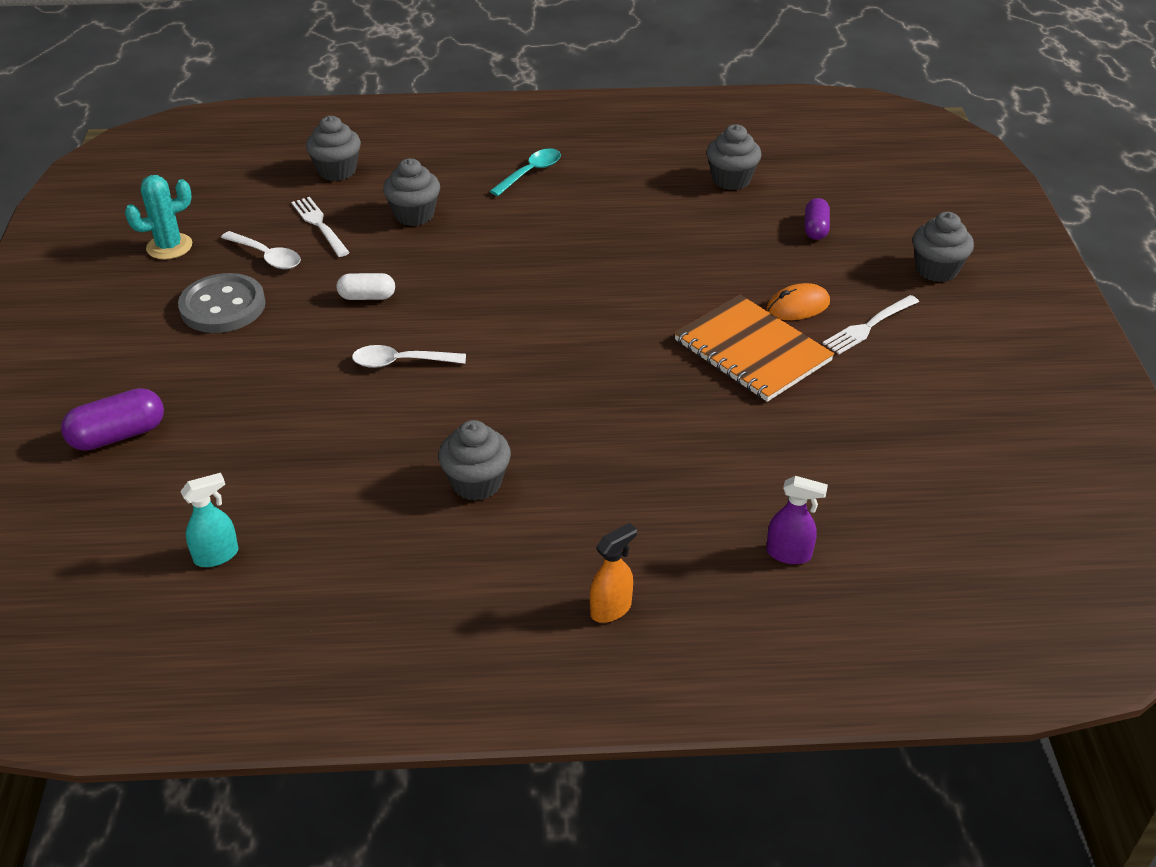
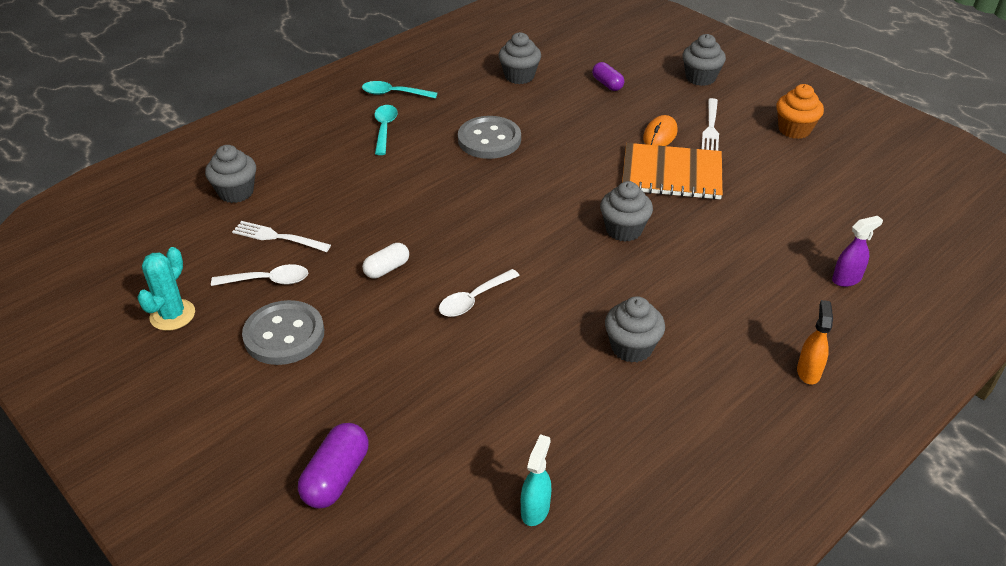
camera: 40 degrees left, 0 degrees up
grey cupcake [383,158,440,226] -> grey cupcake moved to [600,181,653,242]
none -> turquoise spoon [362,81,437,99]
none -> grey button [458,116,521,159]
none -> orange cupcake [776,84,824,139]

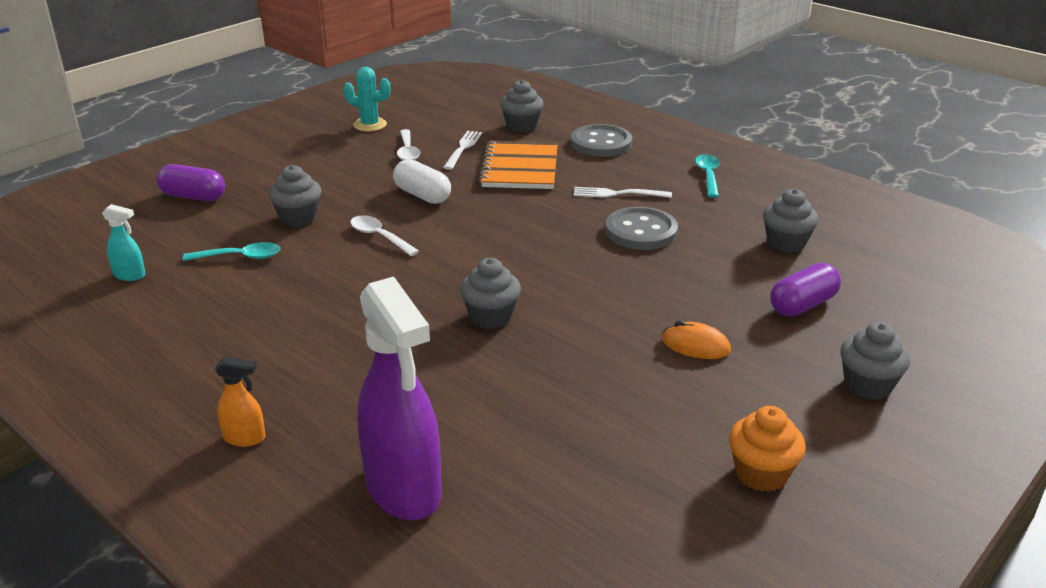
camera: 85 degrees right, 10 degrees down
grey button [242,300,324,365] -> grey button moved to [571,124,632,157]
white capsule [362,243,409,279] -> white capsule [393,159,451,204], size x1.51
turquoise spoon [374,105,398,155] -> turquoise spoon moved to [183,242,281,261]
purple capsule [592,62,624,91] -> purple capsule [770,263,841,317], size x1.51
grey cupcake [605,296,665,363] -> grey cupcake moved to [269,165,321,227]
orange notebook [622,143,723,200] -> orange notebook moved to [479,141,558,189]
white fork [702,98,719,151] -> white fork moved to [574,187,672,198]
purple spray bottle [832,216,883,287] -> purple spray bottle [357,276,442,520], size x2.31

